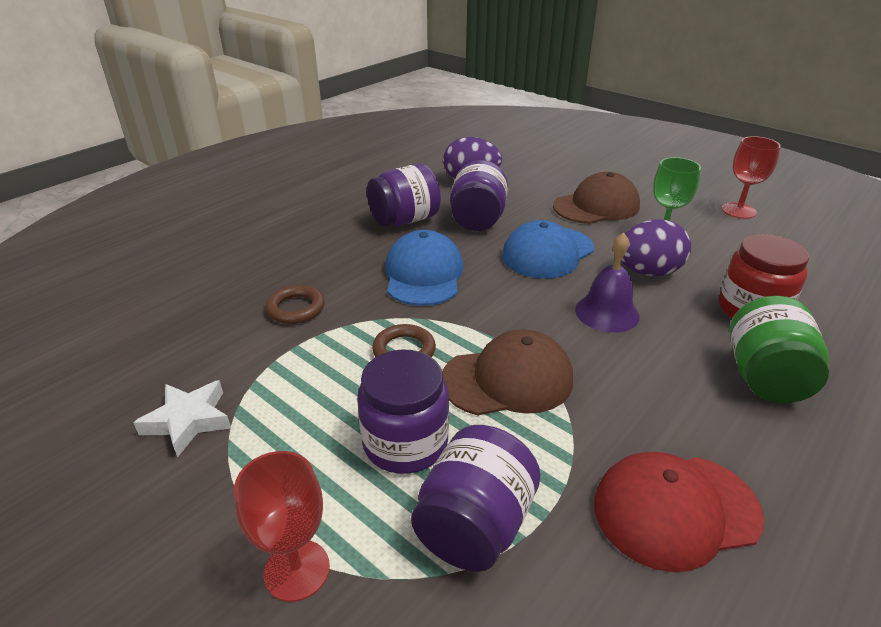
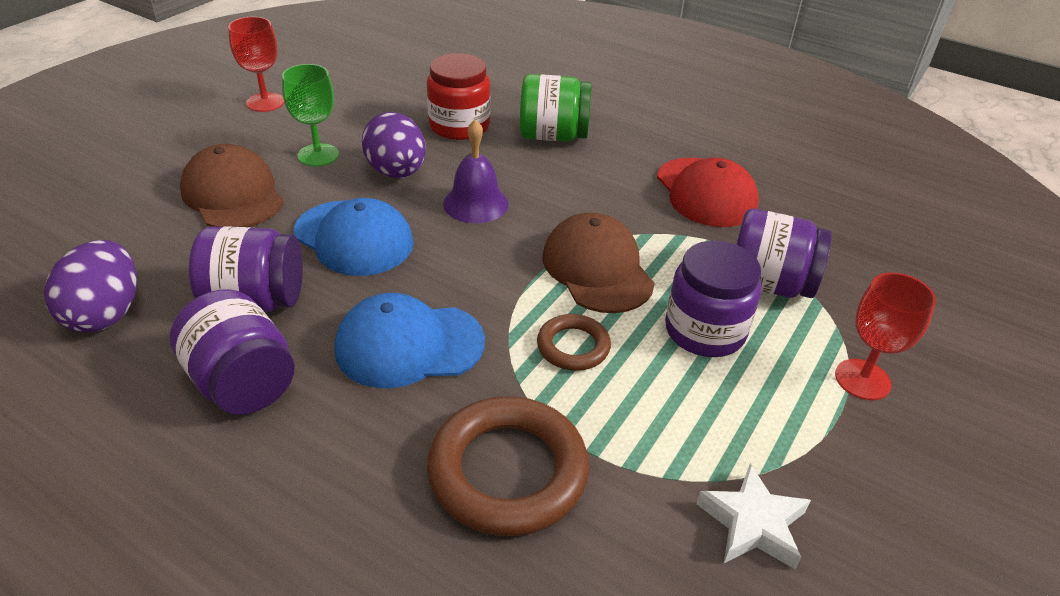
camera: 100 degrees left, 5 degrees up
brown ring [266,285,325,324] -> brown ring [427,396,589,536], size x1.86

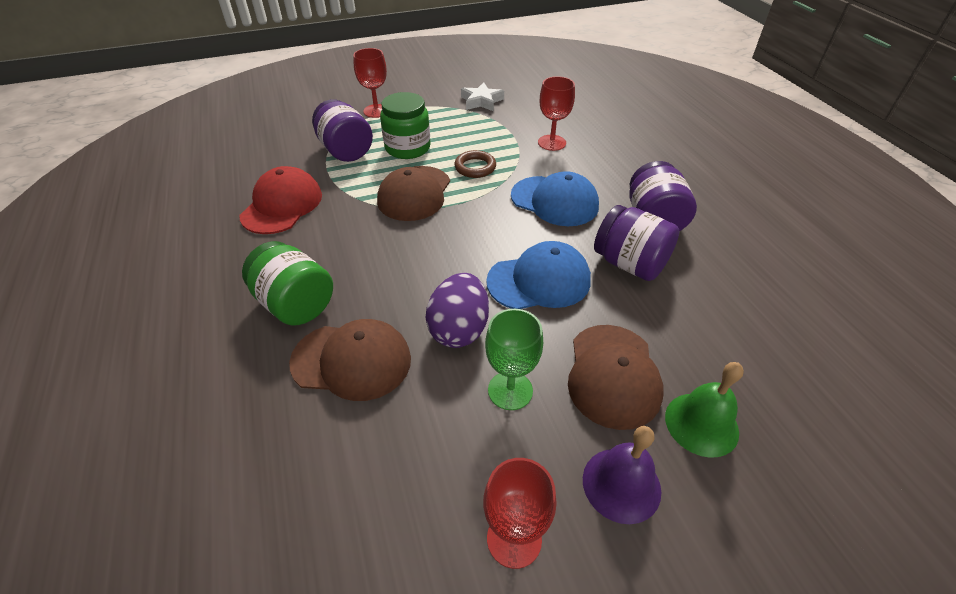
camera: 140 degrees left, 5 degrees up
purple egg [44,240,137,332] -> none
blue cap [293,198,414,276] -> blue cap turned 90 degrees clockwise [486,241,591,309]
red jar [427,53,490,140] -> brown cap [289,319,411,401]
brown ring [427,396,589,536] -> red goblet [538,76,575,151]
purple bell [443,120,509,224] -> purple bell moved to [583,426,661,524]
purple jar [665,241,761,357] -> green jar [380,92,431,159]
none -> green bell [665,362,744,458]

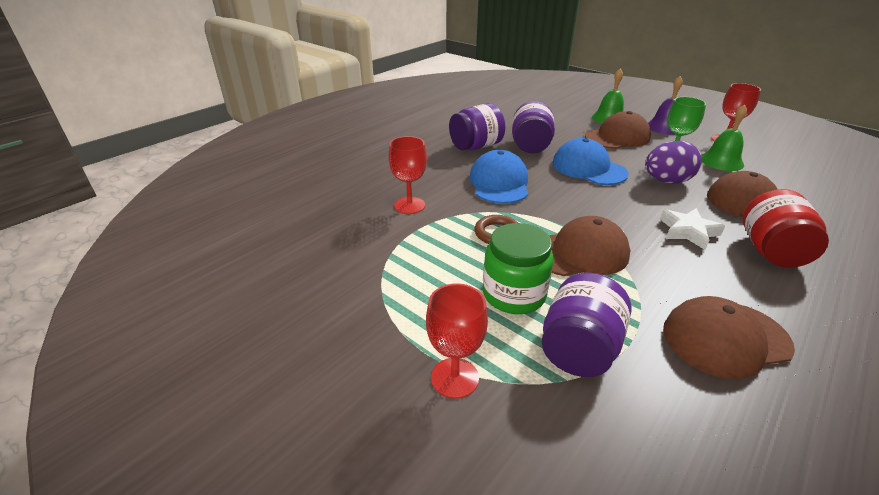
camera: 120 degrees left, 10 degrees down
red cap [240,166,322,234] -> brown cap [663,296,795,379]
green jar [242,241,333,326] -> red jar [743,189,829,268]
white star [461,82,504,111] -> white star moved to [660,208,725,250]
none -> green bell [701,104,747,171]

